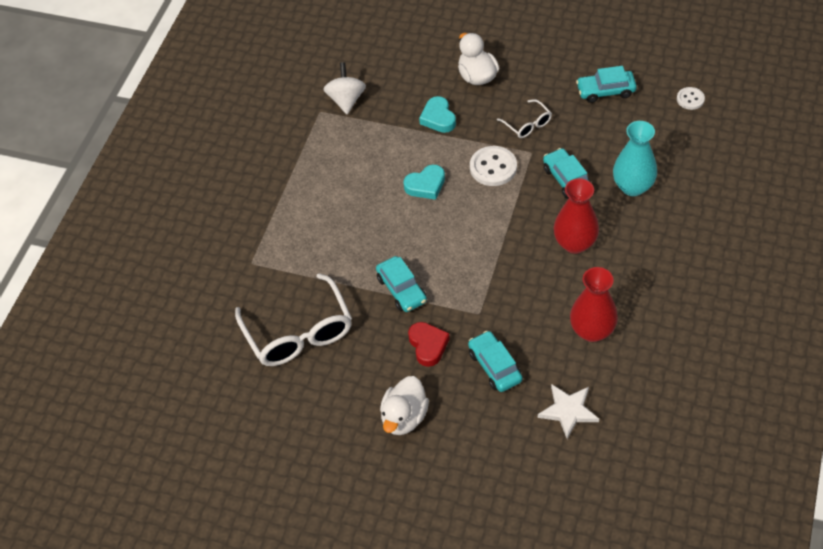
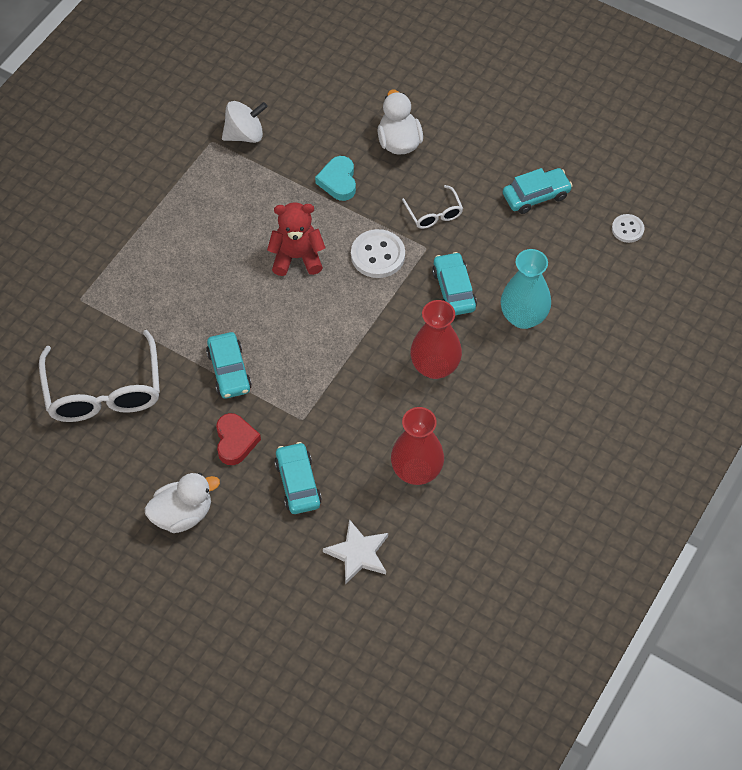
camera: 10 degrees right, 5 degrees up
white spinning top [323,62,366,114] -> white spinning top turned 60 degrees clockwise [222,101,268,143]
white duck [380,376,429,435] -> white duck turned 150 degrees counterclockwise [145,473,220,533]
turquoise heart [403,165,445,200] -> red teddy bear [267,202,326,276]
turquoise car [576,66,637,103] -> turquoise car turned 150 degrees clockwise [503,168,573,214]

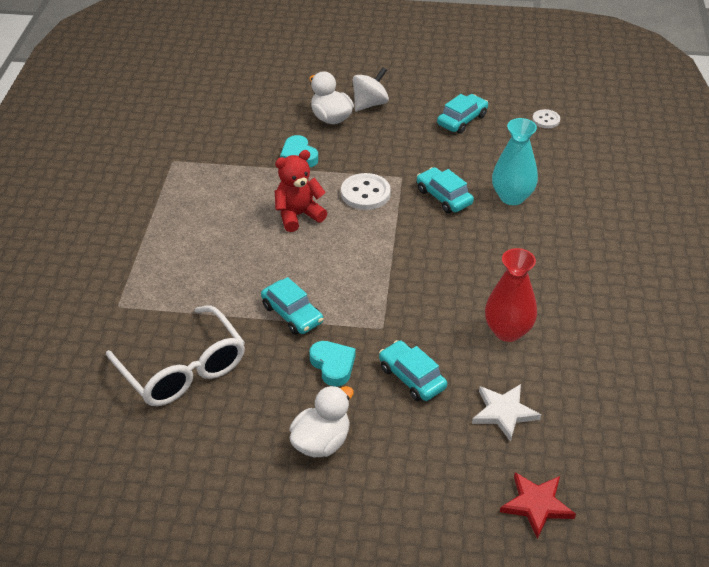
camera: 25 degrees left, 15 degrees down
red heart [216,413,261,465] -> turquoise heart [309,341,356,387]
white spinning top [222,101,268,143] -> white spinning top moved to [353,67,389,111]
white glasses [402,185,463,229] -> none
red vase [410,300,462,379] -> none
none -> red star [500,472,576,539]

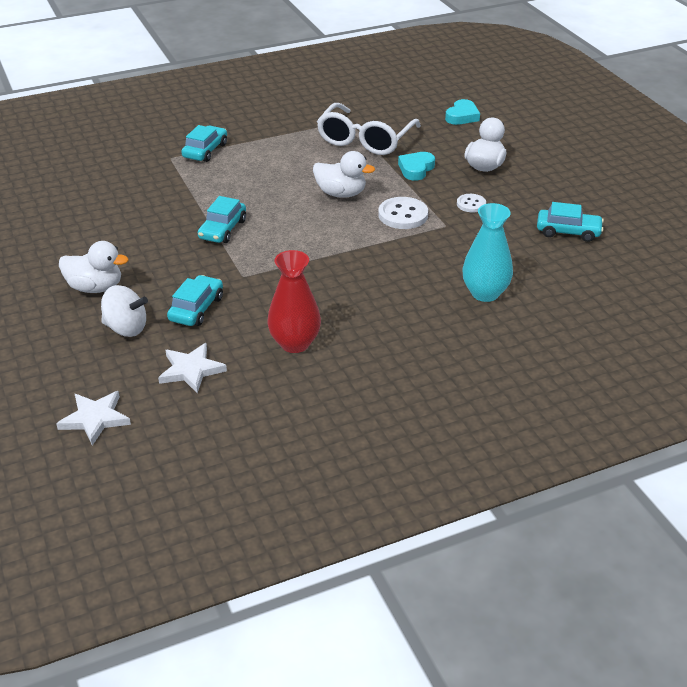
camera: 60 degrees right, 5 degrees down
white glasses [106,305,245,406] -> white glasses moved to [317,103,421,155]
red teddy bear [275,150,327,232] -> white duck [313,151,375,198]
turquoise heart [309,341,356,387] -> turquoise heart moved to [445,99,480,125]
white spinning top [353,67,389,111] -> white spinning top moved to [101,285,148,337]
turquoise car [417,167,474,213] -> turquoise car moved to [181,125,227,162]
red star [500,472,576,539] -> white star [56,391,131,446]
white button [532,109,560,128] -> white button moved to [457,194,486,213]

